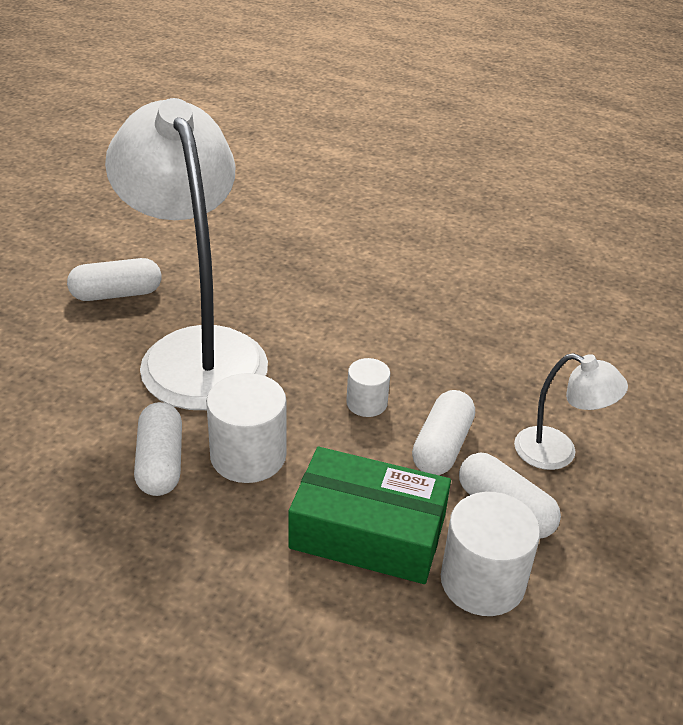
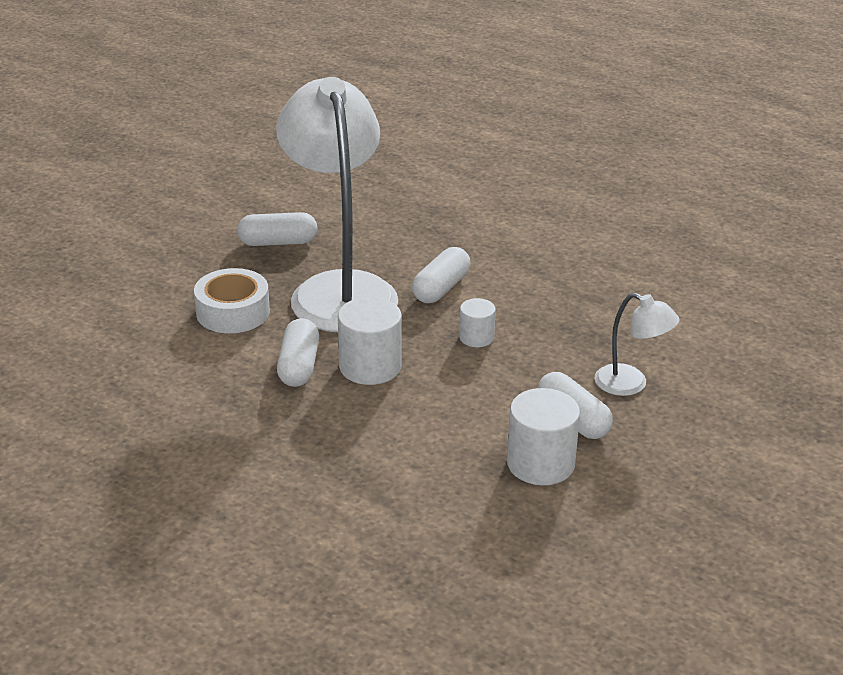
camera: 10 degrees right, 5 degrees down
green box [288,447,451,584] -> none
white capsule [412,390,475,475] -> white capsule moved to [412,247,471,303]
none -> white tape [194,268,270,333]

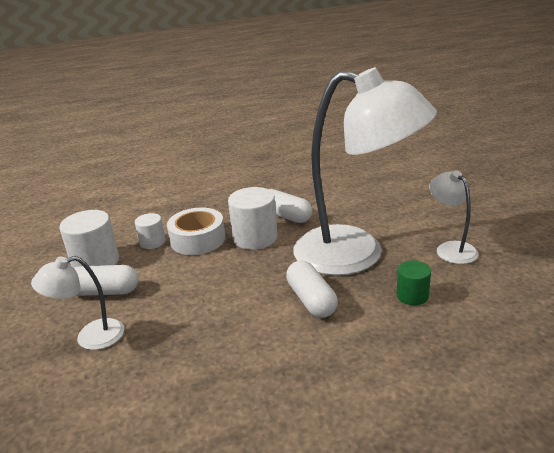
camera: 130 degrees right, 5 degrees down
white tape [194,268,270,333] -> white tape moved to [167,207,226,255]
white capsule [237,212,318,246] -> white lamp [429,170,479,264]
white cylinder [459,298,496,347] -> white cylinder moved to [135,213,166,249]
none -> green cylinder [397,261,431,305]

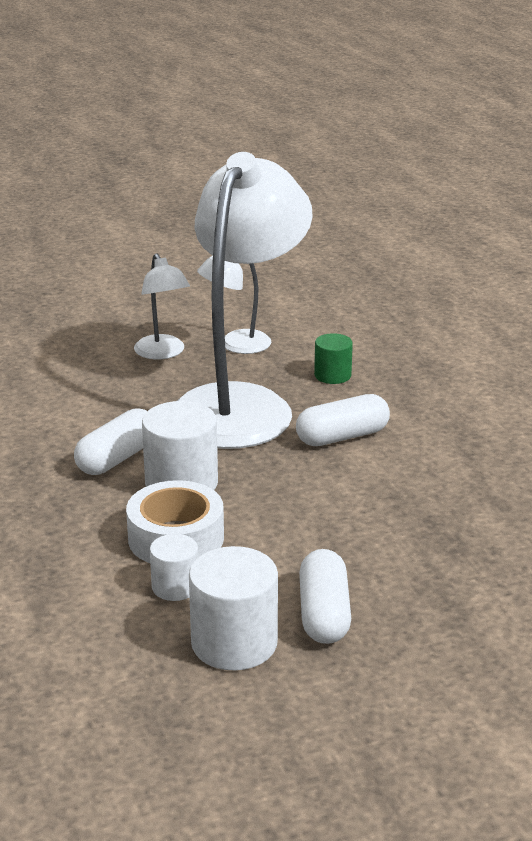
camera: 95 degrees left, 0 degrees up
white lamp [31,256,124,350] -> white lamp moved to [134,253,190,359]

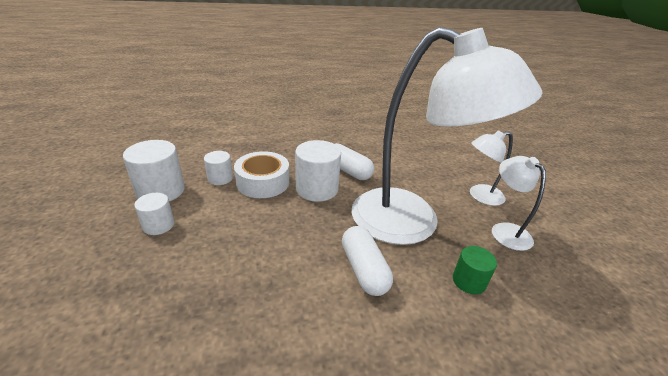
camera: 95 degrees right, 5 degrees up
white capsule [299,549,351,644] -> white cylinder [134,193,174,235]

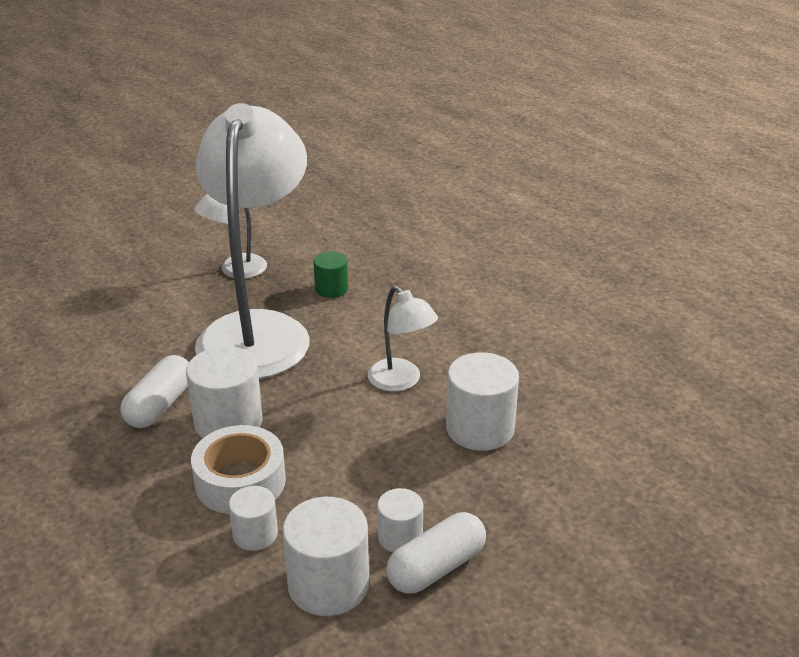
camera: 110 degrees left, 0 degrees up
white capsule [342,226,393,296] -> white capsule moved to [386,512,486,594]
white lamp [470,130,513,206] -> white lamp moved to [368,286,438,391]
none -> white cylinder [446,352,519,451]

